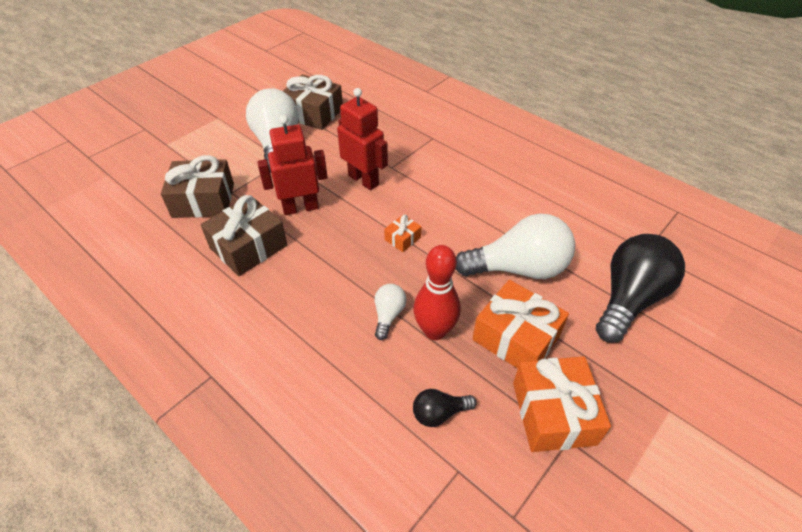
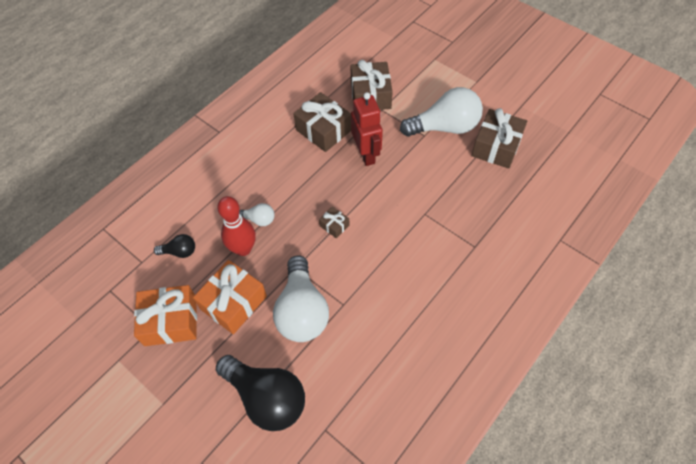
camera: 90 degrees right, 10 degrees up
red robot [337,88,388,190] -> none
orange gift [384,215,421,252] -> brown gift [319,206,349,239]
black light bulb [413,389,477,427] -> black light bulb turned 105 degrees clockwise [154,234,195,258]

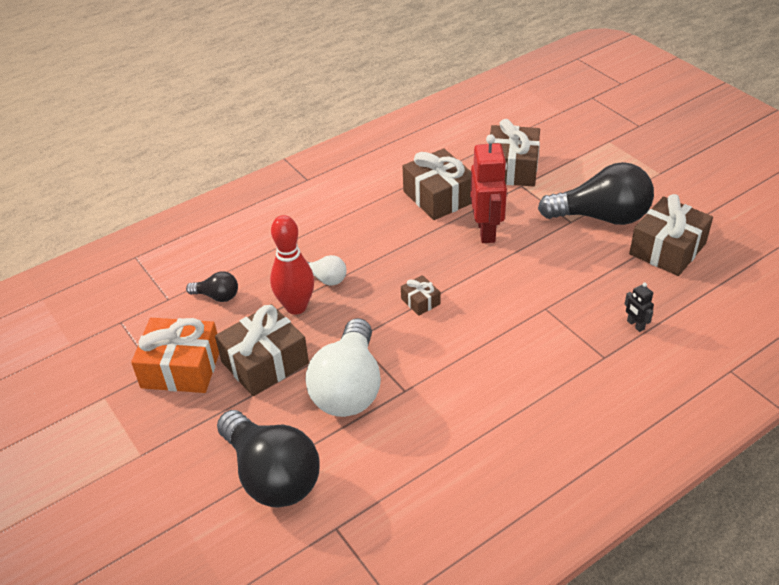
camera: 15 degrees right, 15 degrees down
orange gift [193,260,267,334] -> brown gift [215,304,309,396]
white light bulb [400,87,483,137] -> black light bulb [538,162,654,225]
none -> black robot [625,283,654,332]

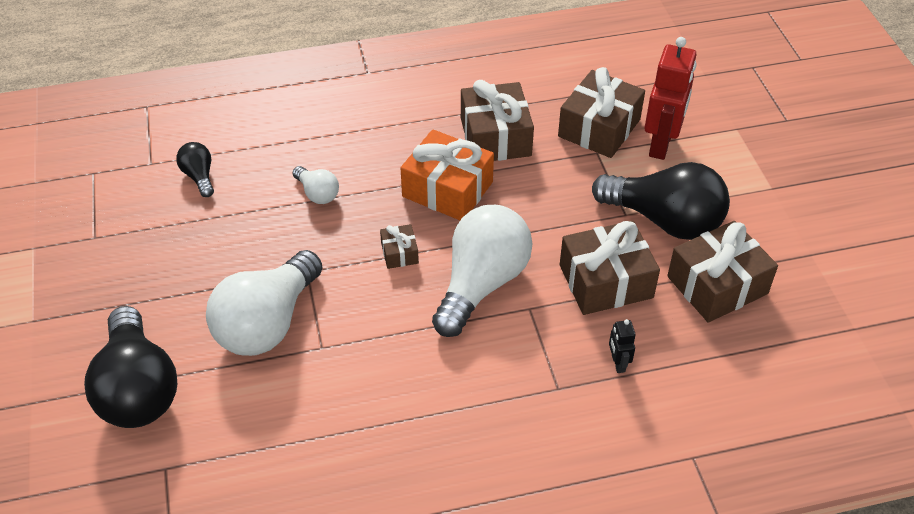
camera: 20 degrees right, 5 degrees up
orange gift [131,318,219,393] -> orange gift moved to [401,129,494,220]
black light bulb [186,271,238,302] -> black light bulb turned 150 degrees counterclockwise [176,142,214,197]
brown gift [215,304,309,396] -> brown gift moved to [560,220,660,315]
red bowling pin [270,215,314,315] -> none
red robot [470,134,507,243] -> red robot moved to [644,37,697,160]
none -> white light bulb [432,205,532,337]

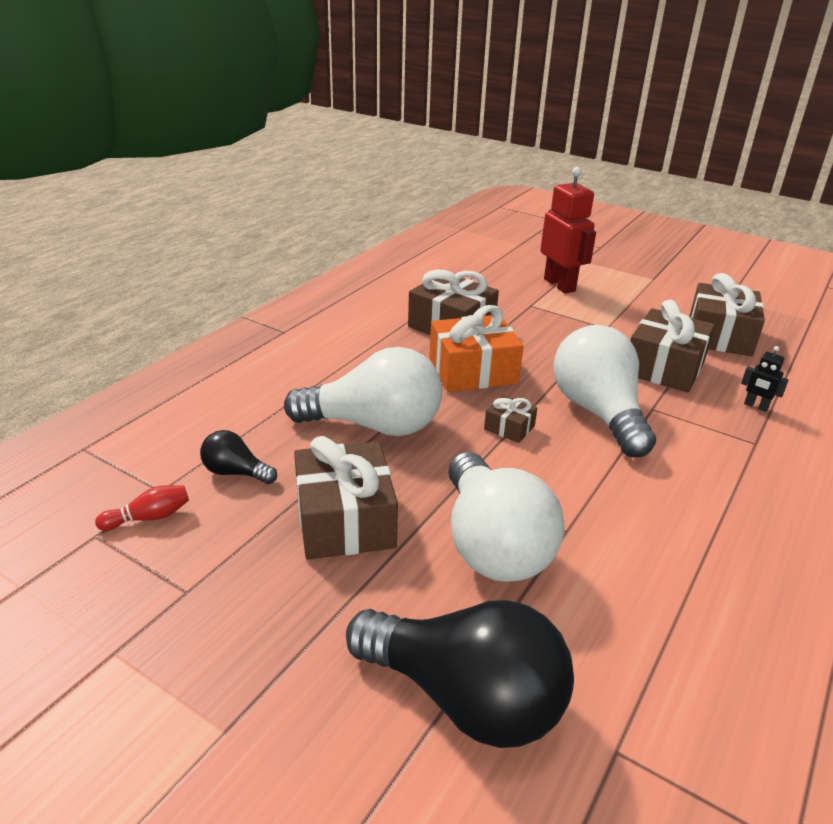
camera: 45 degrees left, 15 degrees down
white light bulb [292,166,339,204] -> white light bulb [284,347,442,436], size x2.14
brown gift [558,67,645,158] -> brown gift moved to [294,436,398,560]
black light bulb [592,162,730,240] -> none
none -> red bowling pin [95,485,189,531]

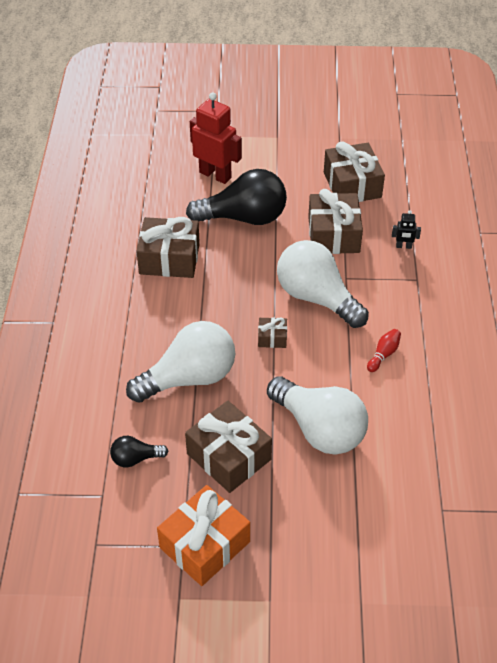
camera: 30 degrees left, 15 degrees up
red bowling pin [95,485,189,531] -> red bowling pin moved to [367,329,401,372]
black light bulb [346,600,574,748] -> black light bulb moved to [186,169,287,225]
orange gift [429,305,524,392] -> orange gift moved to [157,485,250,586]

